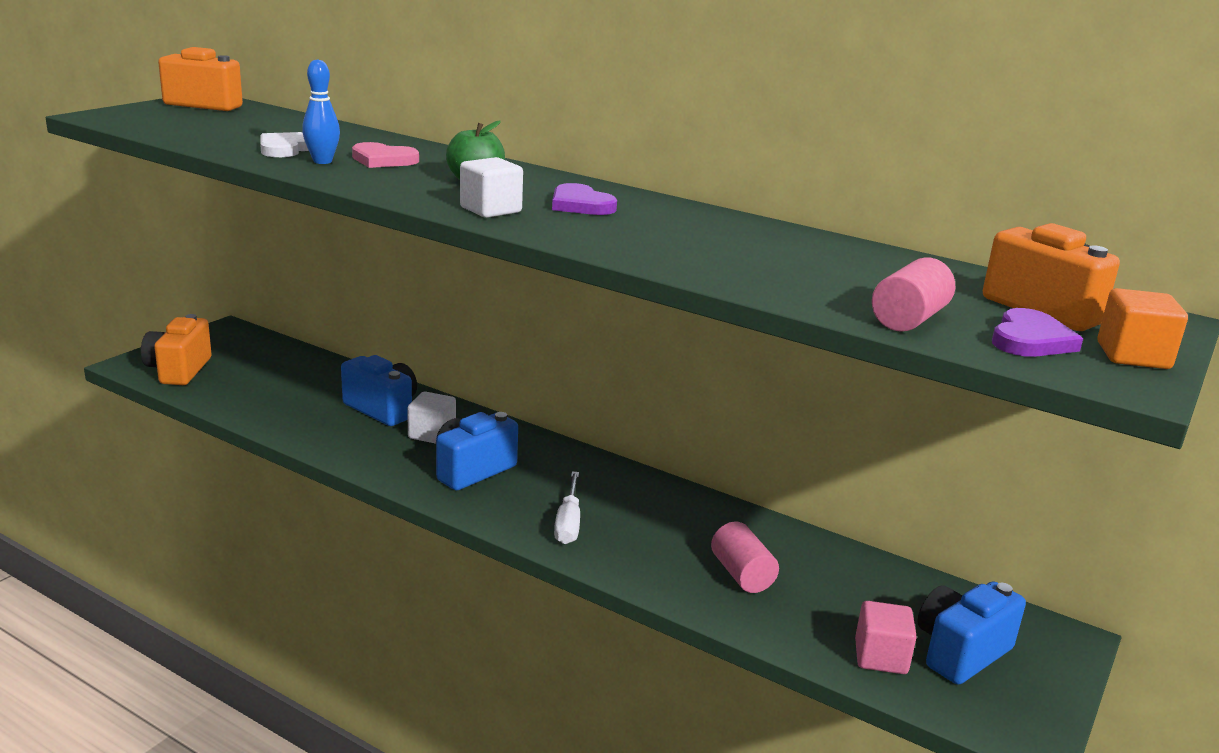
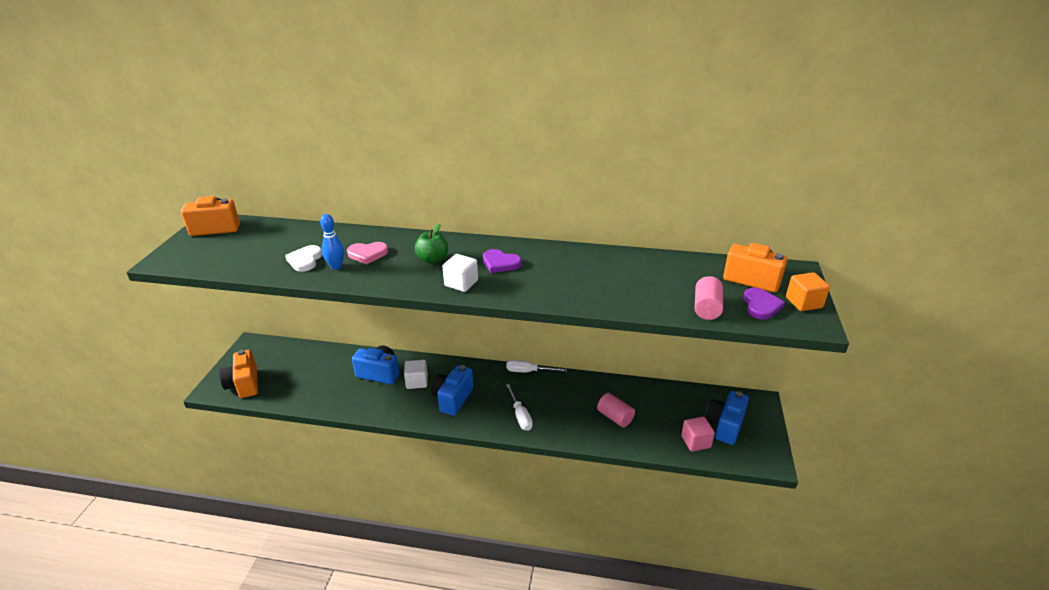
camera: 20 degrees left, 10 degrees up
none -> white screwdriver [506,360,567,372]

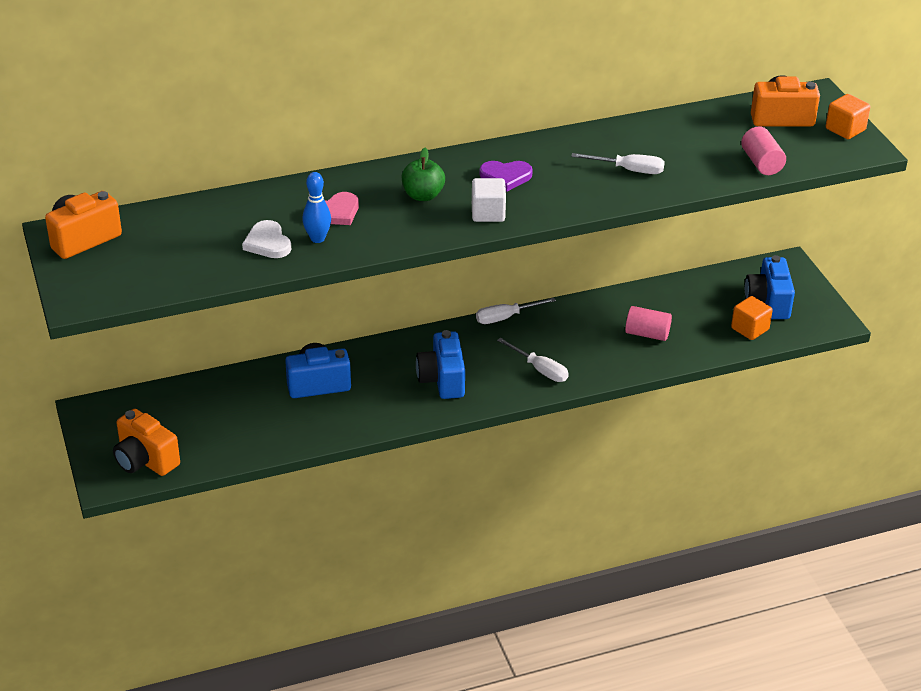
camera: 30 degrees left, 5 degrees up
white cube [404,360,428,389] -> none
pink cube [681,417,715,452] -> orange cube [731,296,773,340]
purple heart [743,288,785,320] -> none
none -> white screwdriver [571,153,665,174]

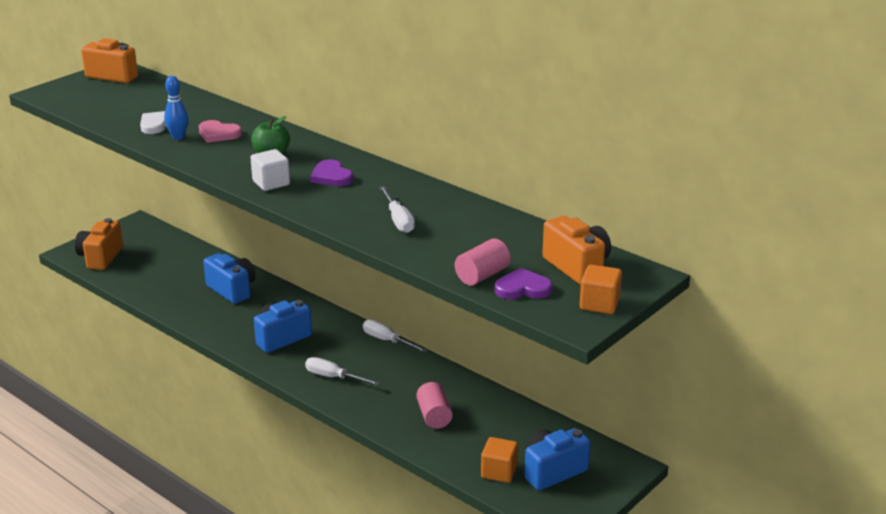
camera: 60 degrees right, 10 degrees down
white screwdriver [497,338,569,382] -> white screwdriver turned 105 degrees clockwise [305,357,380,386]
none -> purple heart [495,268,552,299]

